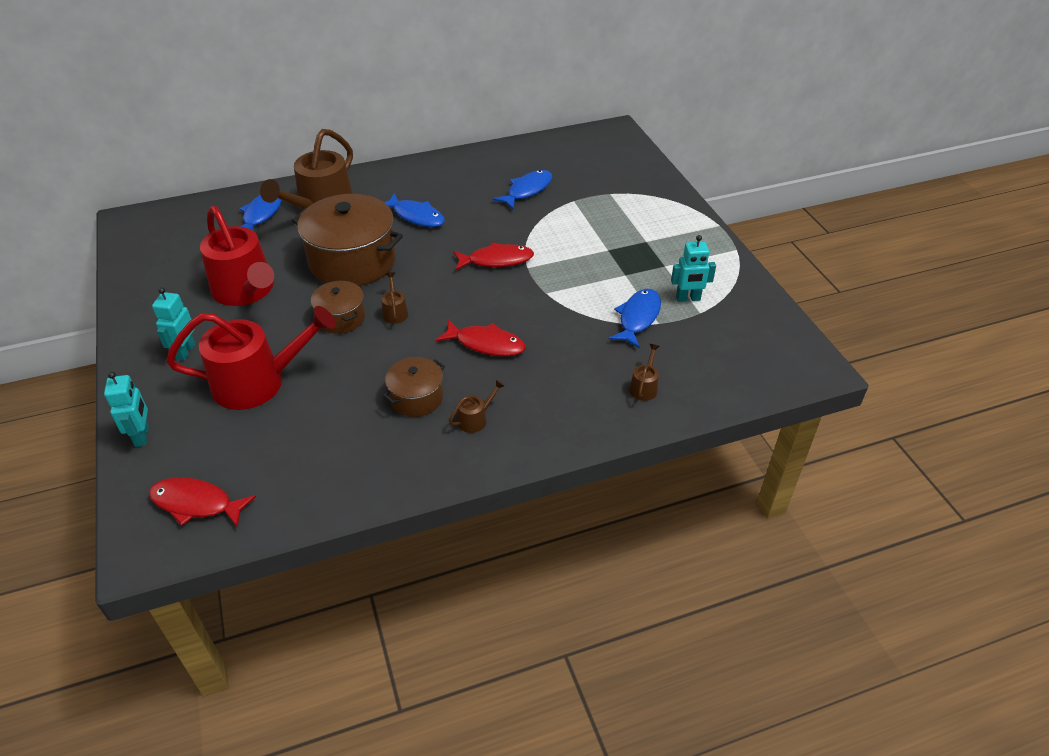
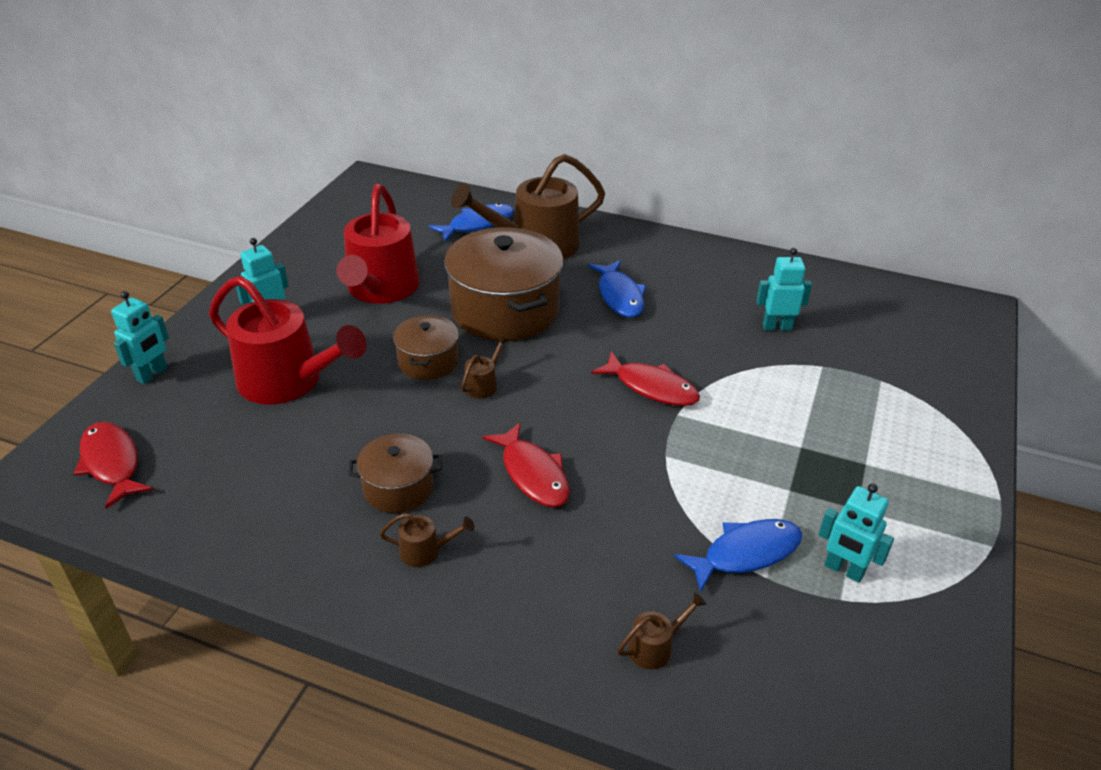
camera: 40 degrees right, 5 degrees down
blue fish [493,170,552,209] -> turquoise robot [756,248,812,331]

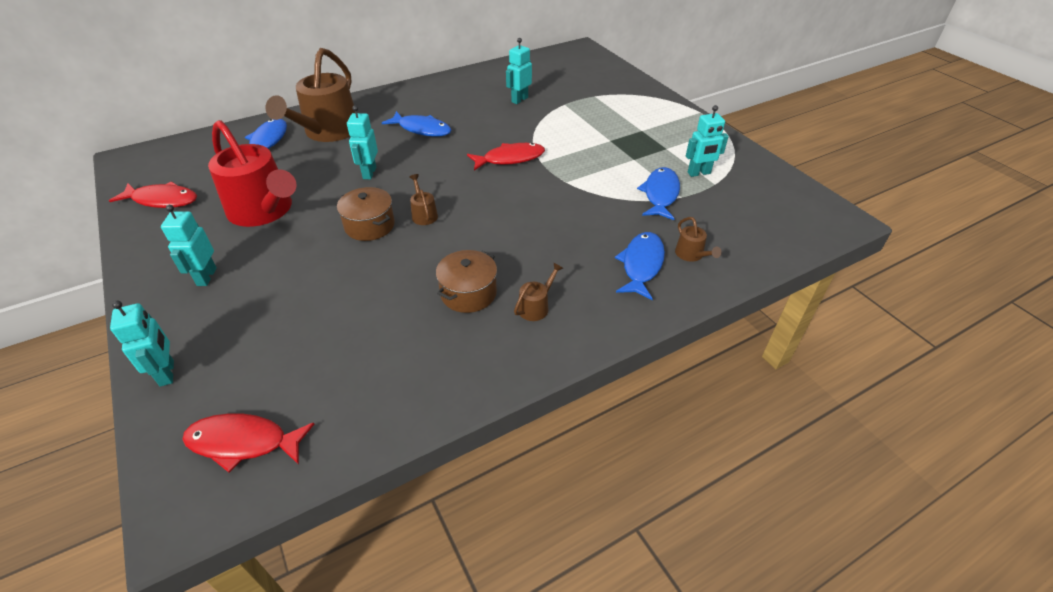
camera: 50 degrees left, 5 degrees up
red watering can [209,276,367,405] -> none
brown pot [444,227,563,341] -> turquoise robot [347,105,378,180]
red fish [483,422,570,507] -> red fish moved to [109,181,197,208]
brown watering can [617,592,707,669] -> brown watering can turned 150 degrees clockwise [675,217,722,262]
none -> blue fish [615,232,665,300]

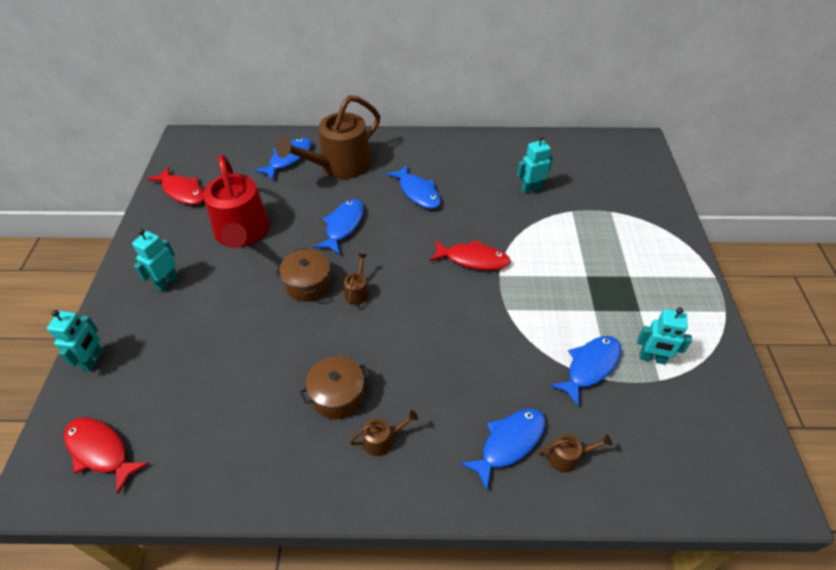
camera: 30 degrees right, 5 degrees up
turquoise robot [347,105,378,180] -> blue fish [314,199,364,255]
brown watering can [675,217,722,262] -> brown watering can turned 105 degrees counterclockwise [539,434,612,473]

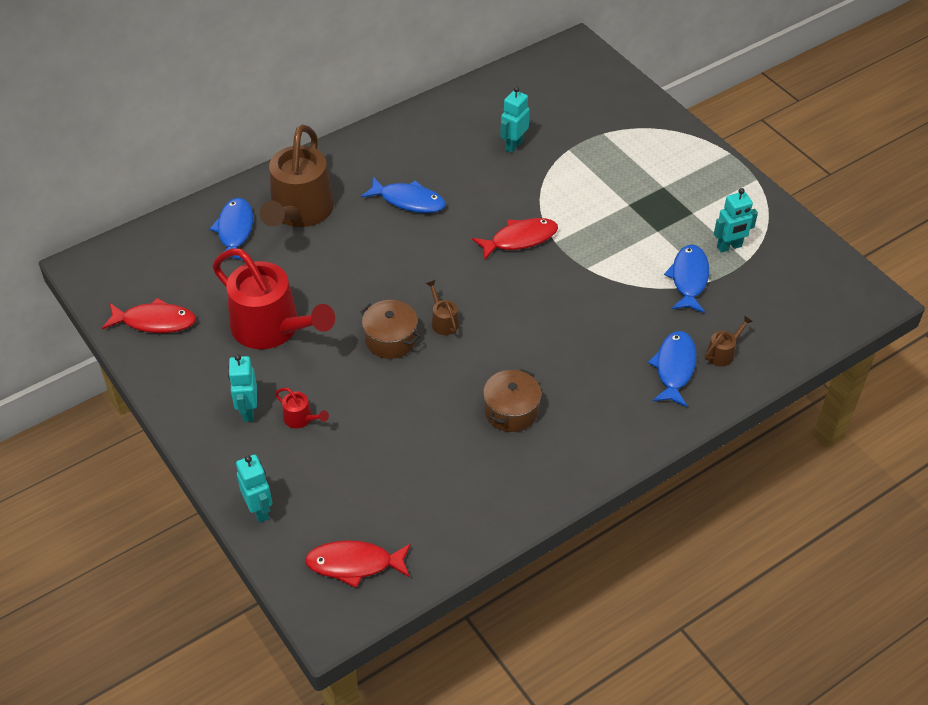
camera: 35 degrees left, 0 degrees up
blue fish [314,199,364,255] -> none
brown watering can [350,410,418,456] -> none
none -> red watering can [275,388,329,428]

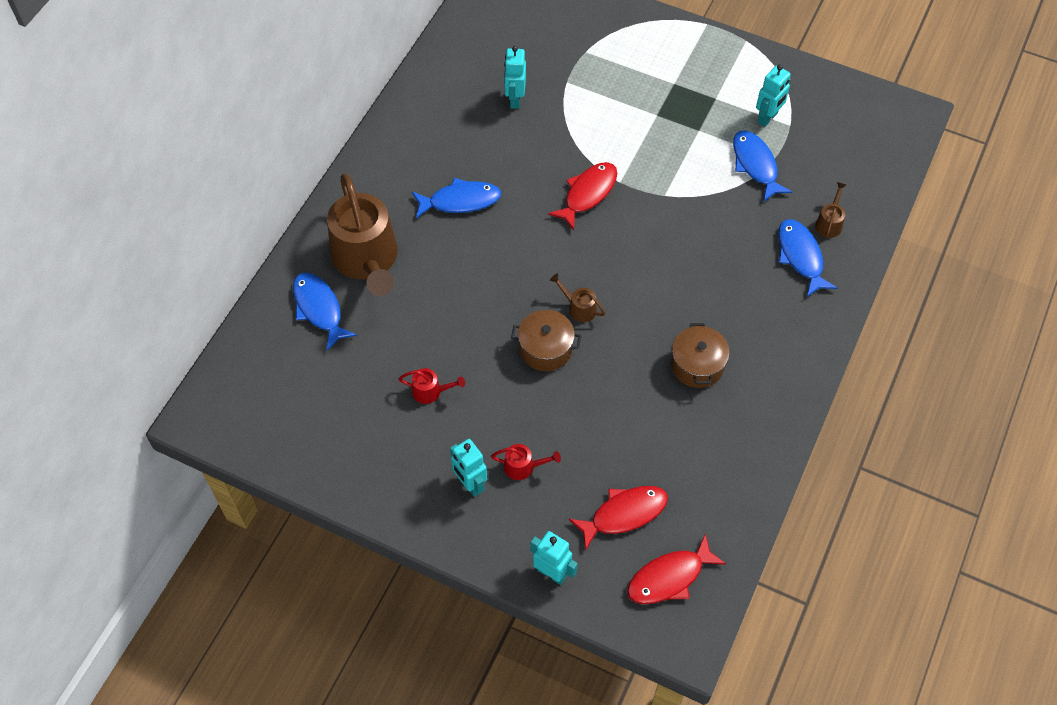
camera: 30 degrees left, 10 degrees up
red fish [102,298,196,333] -> red fish moved to [569,486,668,551]
red watering can [212,248,335,349] -> red watering can [399,368,465,404], size x0.40

